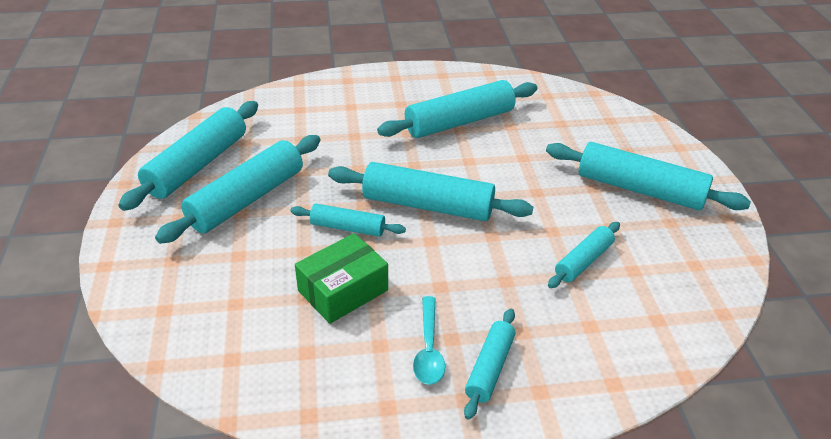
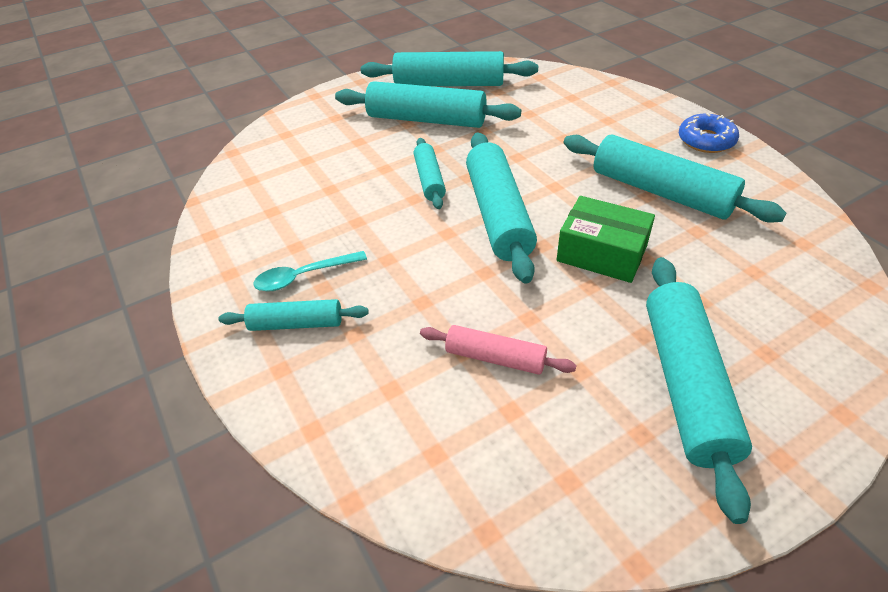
camera: 70 degrees right, 5 degrees up
green box [295,233,388,324] -> green box moved to [557,196,655,283]
turquoise rolling pin [548,222,620,288] -> pink rolling pin [420,325,576,375]
none -> blue donut [679,113,739,153]

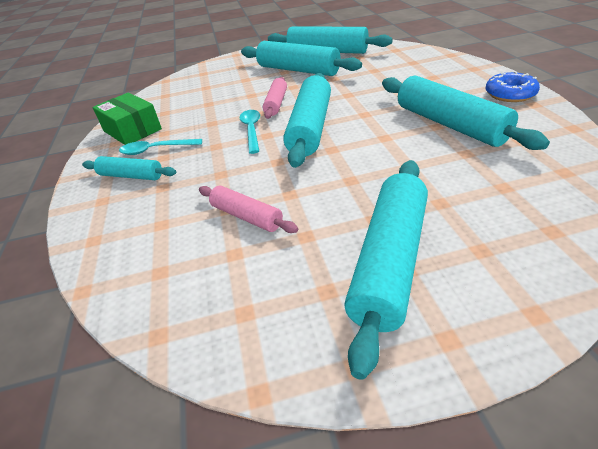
camera: 20 degrees right, 5 degrees down
turquoise rolling pin [414,138,446,209] -> pink rolling pin [263,77,287,119]
green box [557,196,655,283] -> green box moved to [92,92,162,145]
none -> turquoise spoon [240,110,260,154]

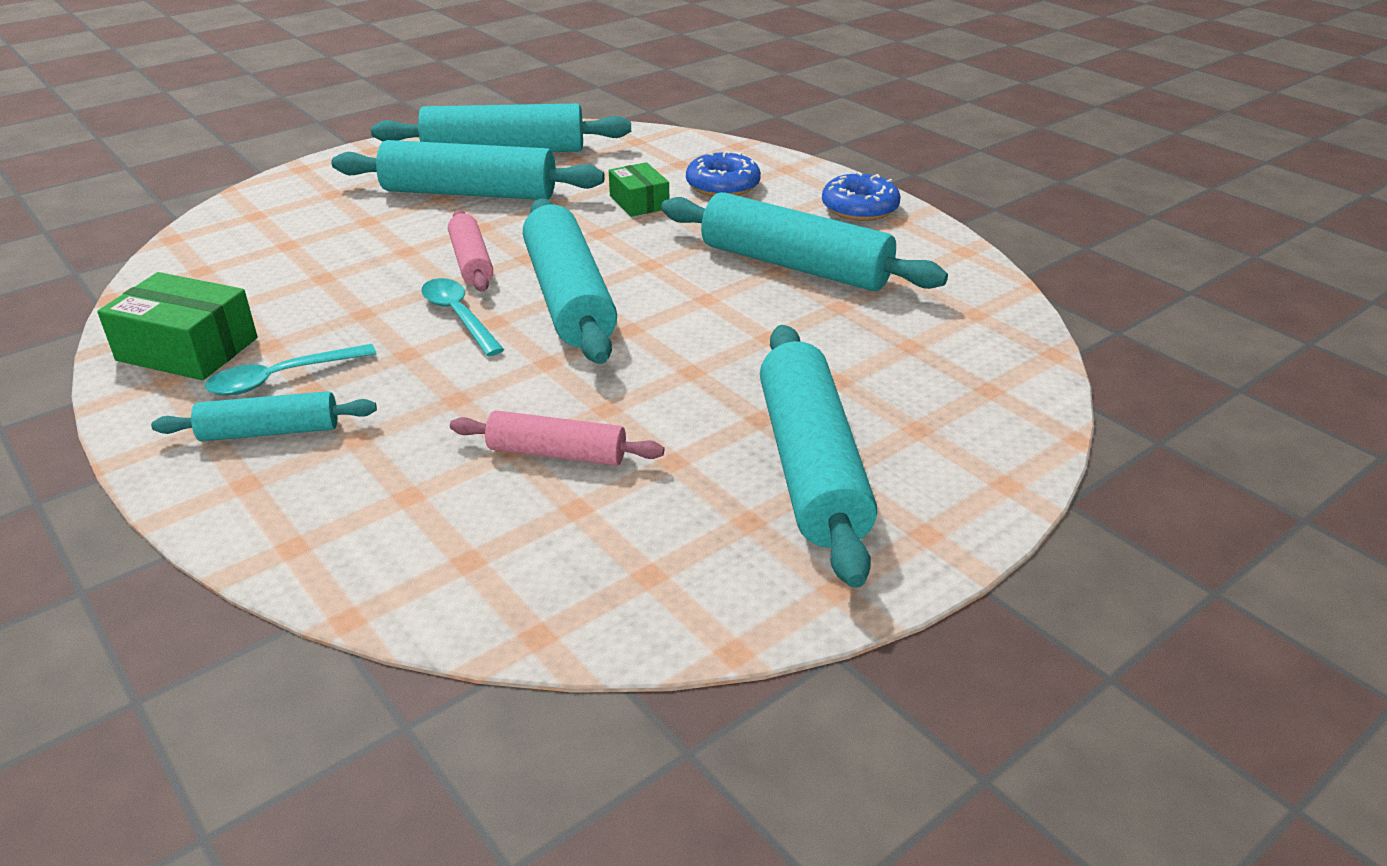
camera: 30 degrees left, 5 degrees down
none -> green box [609,162,669,217]
none -> blue donut [686,151,761,196]

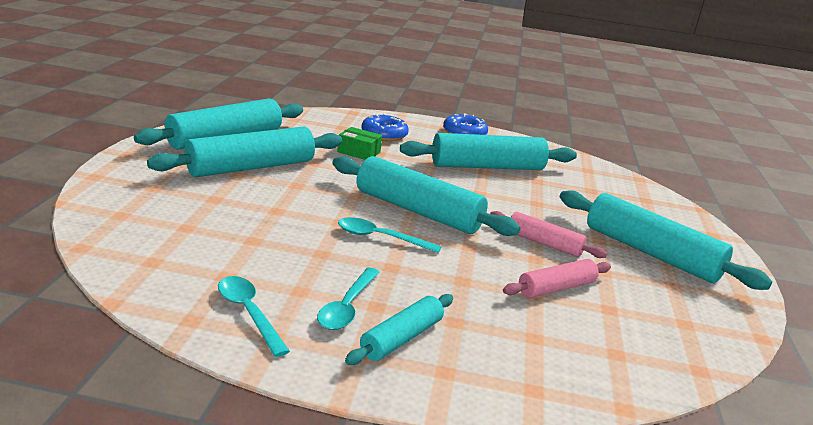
camera: 45 degrees left, 10 degrees down
green box [97,272,257,380] -> turquoise spoon [218,276,290,357]
pink rolling pin [448,210,493,291] -> pink rolling pin moved to [490,211,607,258]

